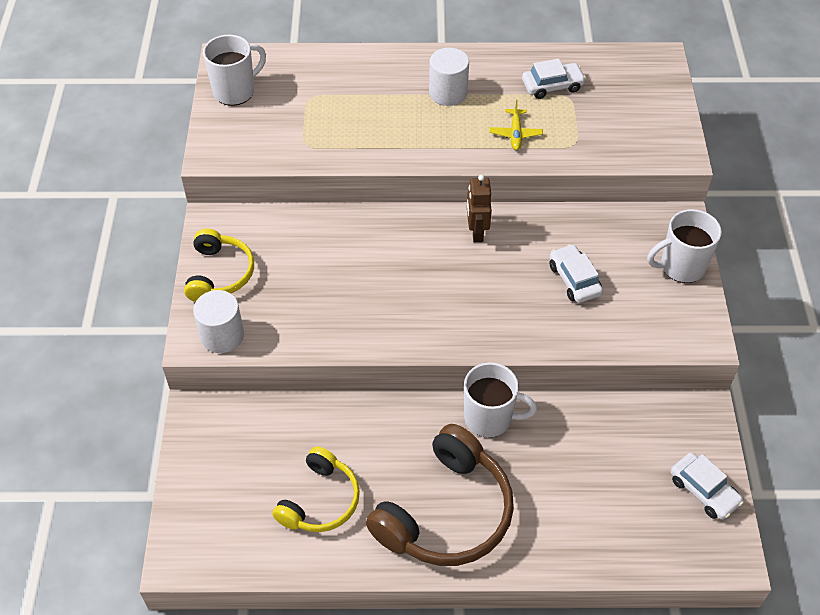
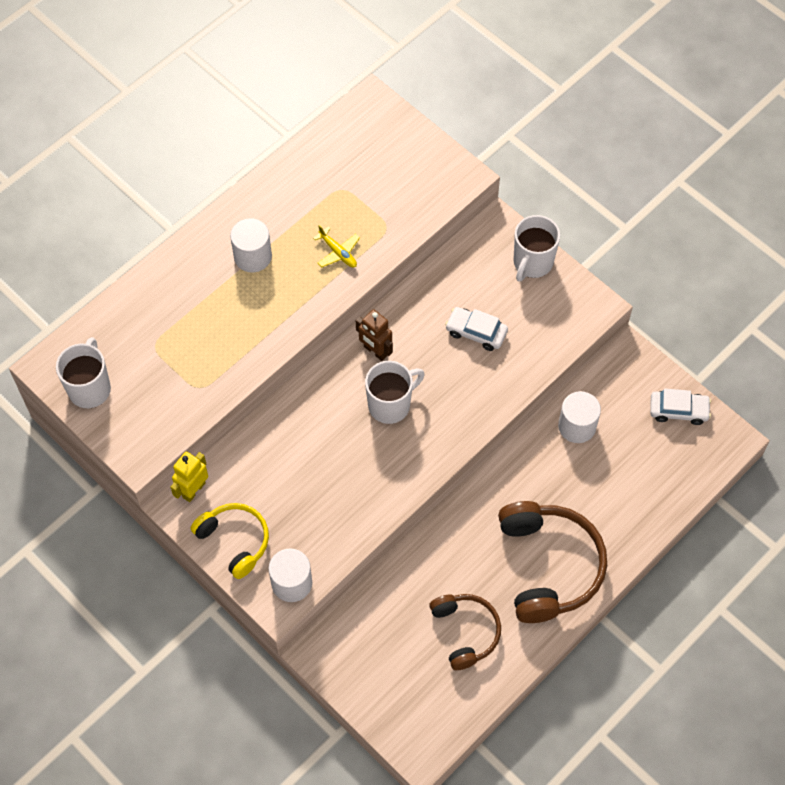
camera: 45 degrees left, 10 degrees up
yellow headphones [272,446,360,532] -> brown headphones [429,594,501,670]
white mug [464,362,537,437] -> white mug moved to [365,361,425,424]
white car [522,59,586,99] -> none
none -> yellow robot [170,451,208,502]
none -> white cylinder [558,391,601,443]

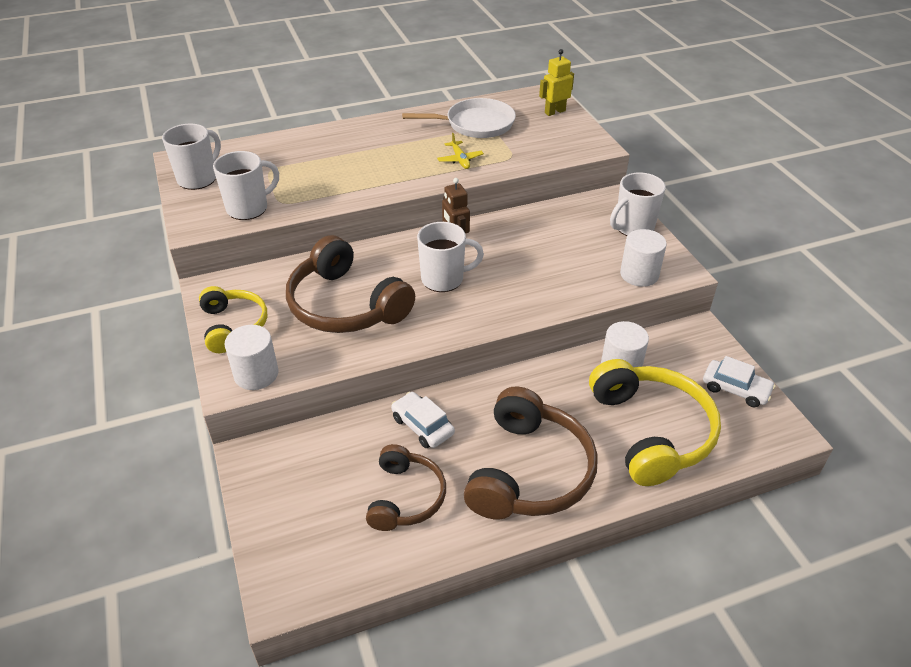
camera: 25 degrees right, 20 degrees down
yellow robot [170,451,208,502] -> yellow robot moved to [539,49,574,116]
white cylinder [230,218,272,272] -> white cylinder moved to [620,229,667,287]
white car [445,307,508,351] -> white car moved to [391,392,455,448]
none -> white mug [213,151,279,220]
none -> brown headphones [286,235,415,333]
none -> white pan [402,98,516,138]
none -> yellow headphones [589,359,721,486]

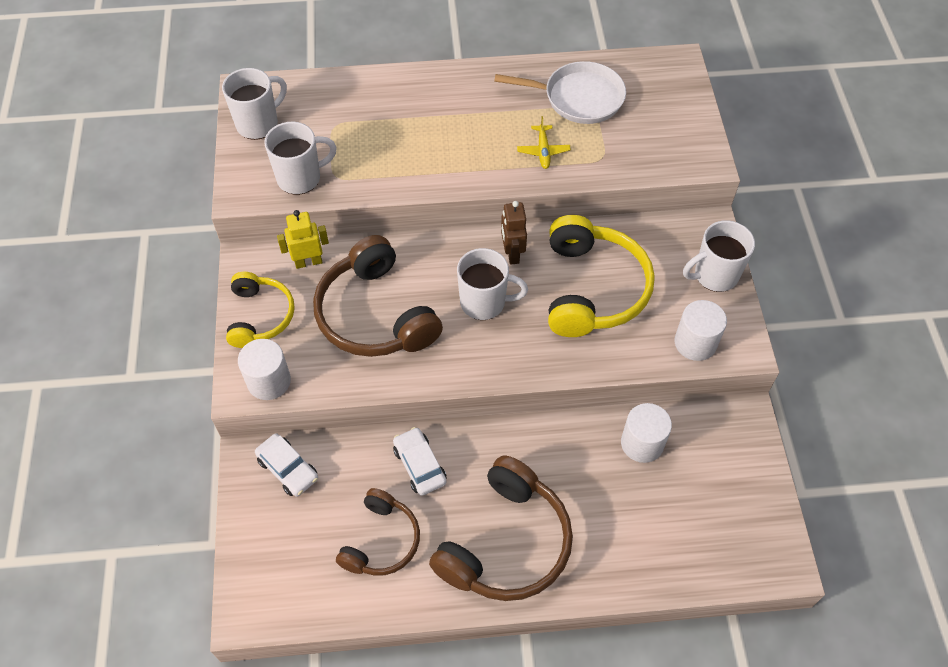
camera: 15 degrees right, 15 degrees up
yellow robot [539,49,574,116] -> yellow robot moved to [277,210,329,269]
yellow headphones [589,359,721,486] -> yellow headphones moved to [548,215,655,337]
white car [703,356,776,407] -> white car moved to [255,433,318,497]

